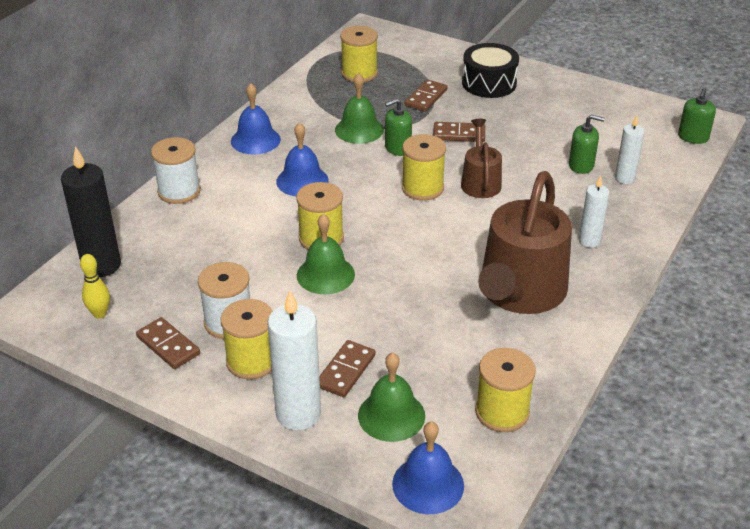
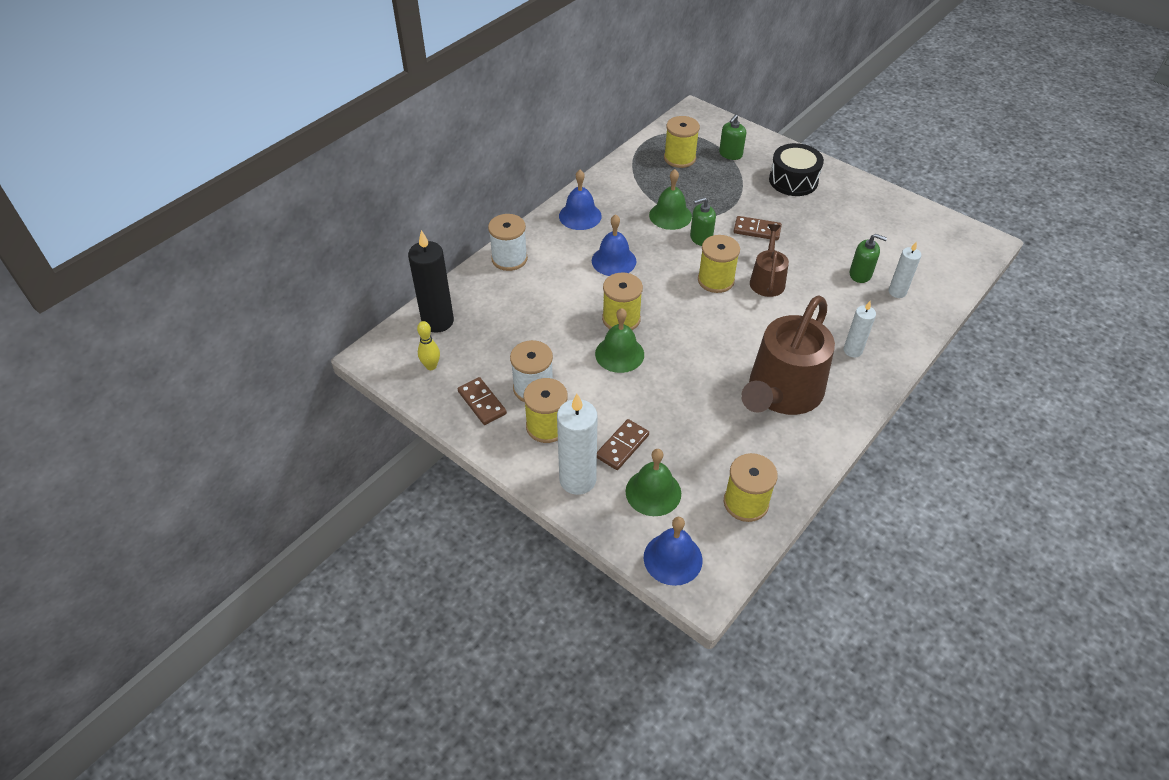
camera: 10 degrees right, 10 degrees up
brown domino [405,79,448,112] -> none
green soap dispenser [678,88,716,144] -> green soap dispenser moved to [719,114,746,160]

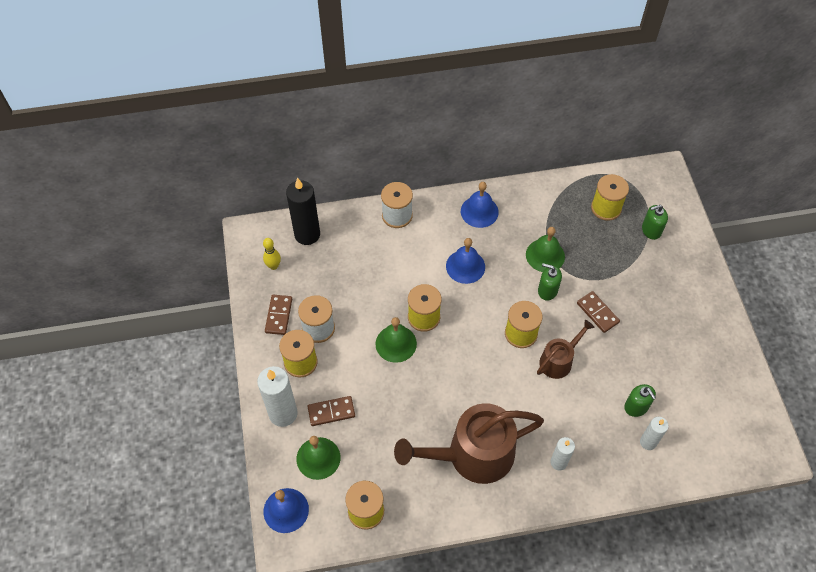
camera: 40 degrees right, 10 degrees up
black drum [769,143,824,196] -> none

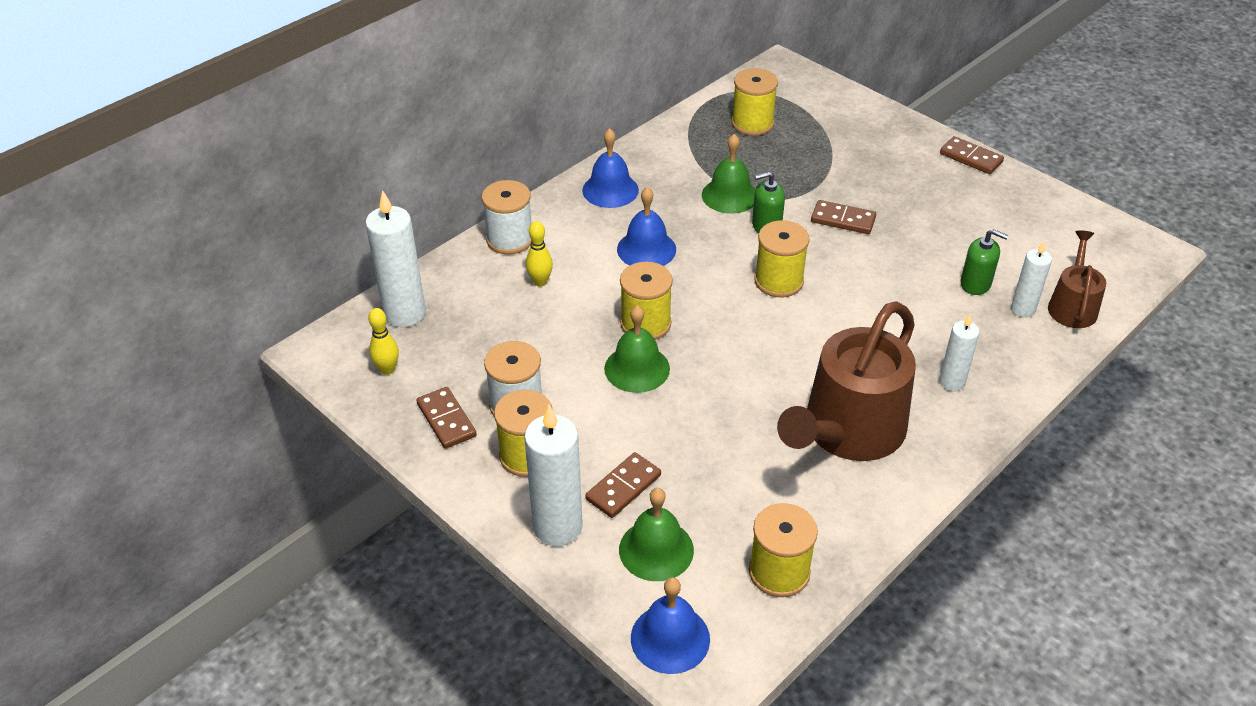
camera: 35 degrees left, 15 degrees down
black candle [286,178,320,245] -> white candle [365,190,426,327]
brown watering can [537,320,594,379] -> brown watering can moved to [1048,230,1106,328]
green soap dispenser [642,205,668,240] -> none
none -> yellow bowling pin [526,221,553,287]
none -> brown domino [940,136,1004,174]

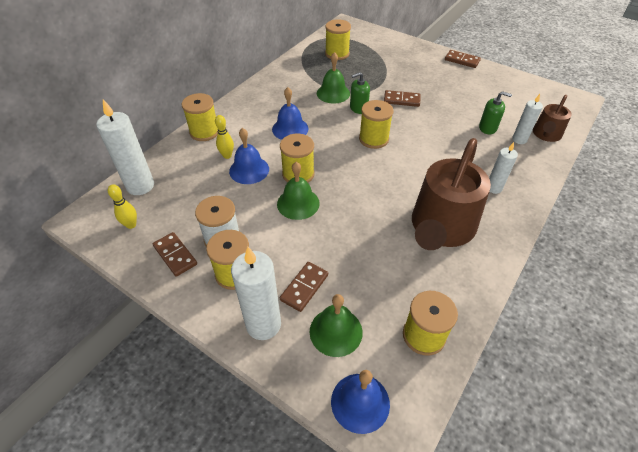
camera: 10 degrees left, 5 degrees up
white spool [482,180,531,255] -> yellow spool [182,93,218,141]
blue bell [582,128,639,208] -> blue bell moved to [229,128,269,184]
brown watering can [1048,230,1106,328] -> brown watering can turned 150 degrees counterclockwise [533,95,572,142]

